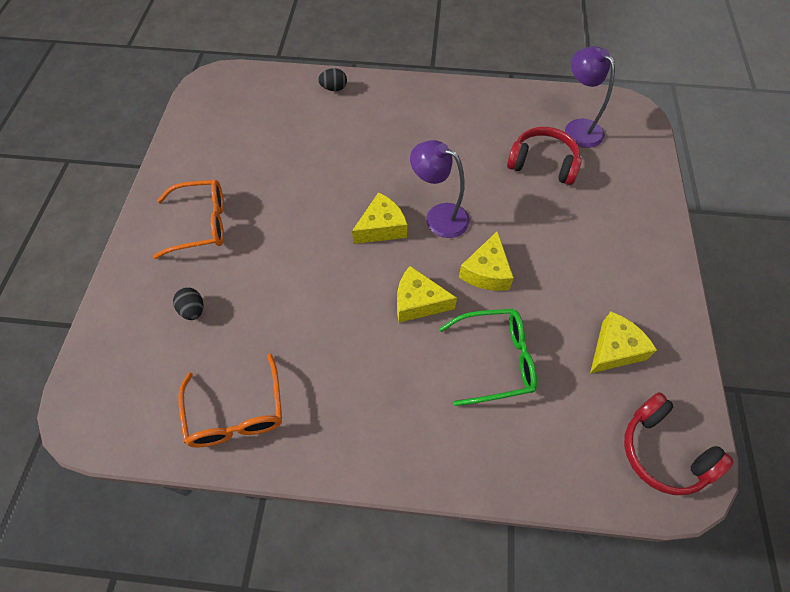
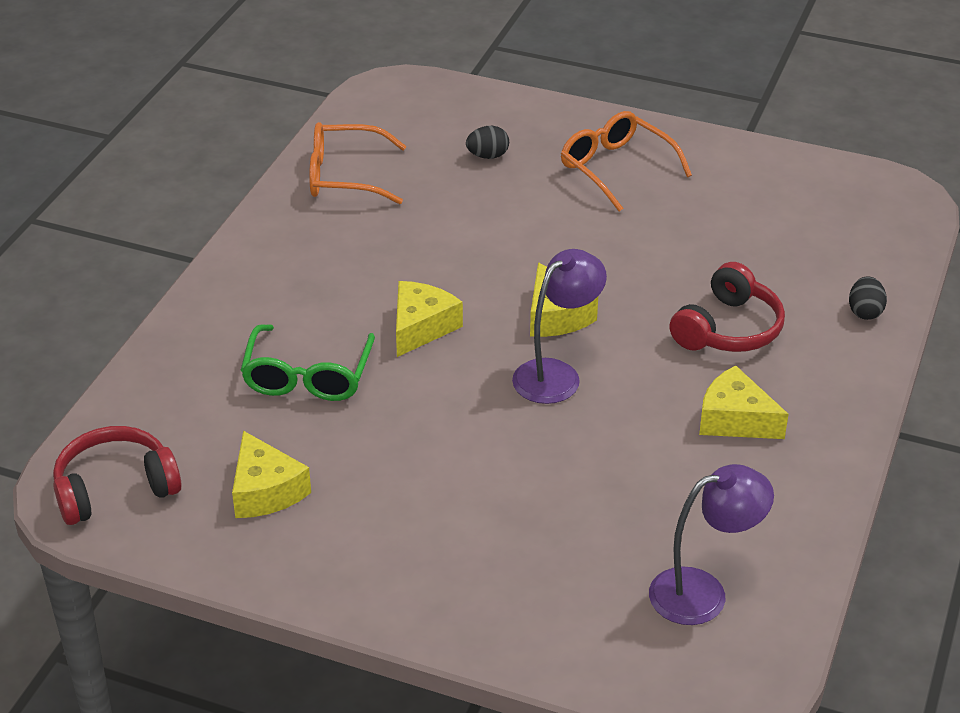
camera: 105 degrees right, 20 degrees down
orange glasses [153,180,224,259] -> orange glasses turned 135 degrees clockwise [561,111,692,212]
yellow cheese [459,231,514,291] -> yellow cheese moved to [699,365,788,439]
red headphones [507,127,582,185] -> red headphones moved to [669,262,785,352]

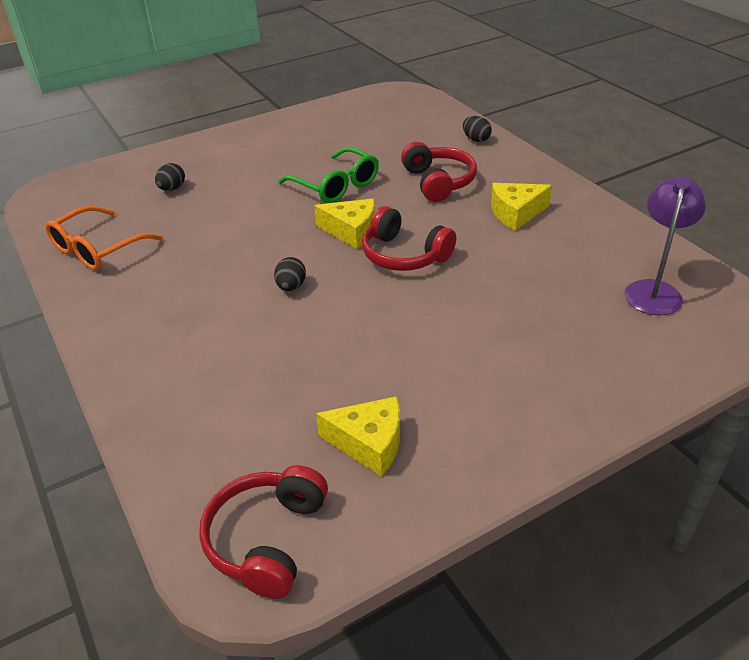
camera: 50 degrees left, 0 degrees up
green glasses [241,324,375,401] -> green glasses moved to [278,147,379,203]
yellow cheese [396,281,463,357] -> black egg [274,257,306,291]
purple lamp [512,249,607,404] -> red headphones [362,206,456,271]
orange glasses [561,111,692,212] -> none

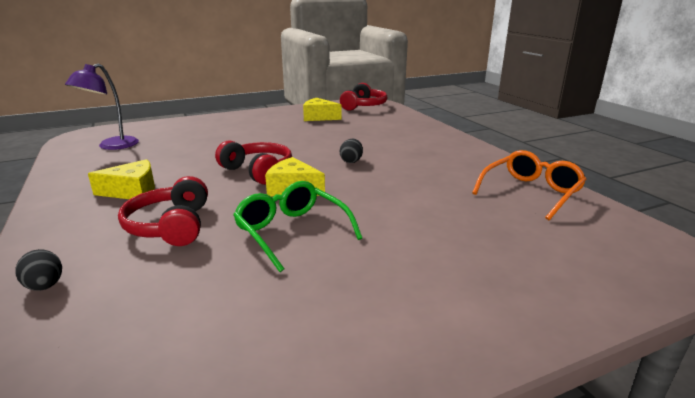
camera: 175 degrees left, 15 degrees down
black egg [155,163,185,191] -> none

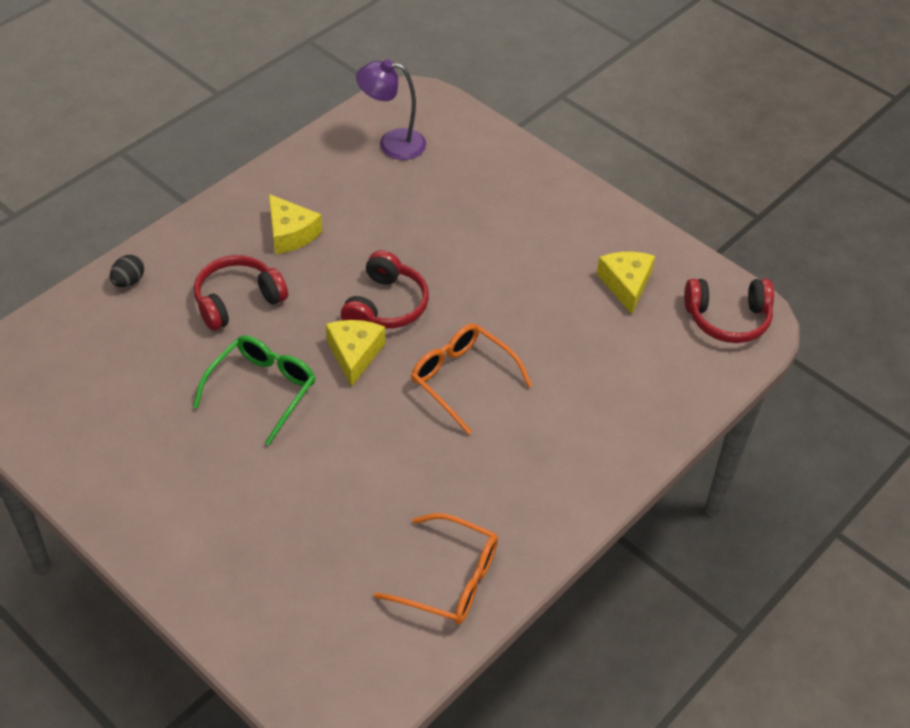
camera: 65 degrees right, 25 degrees up
black egg [340,139,363,163] -> orange glasses [411,324,532,435]

